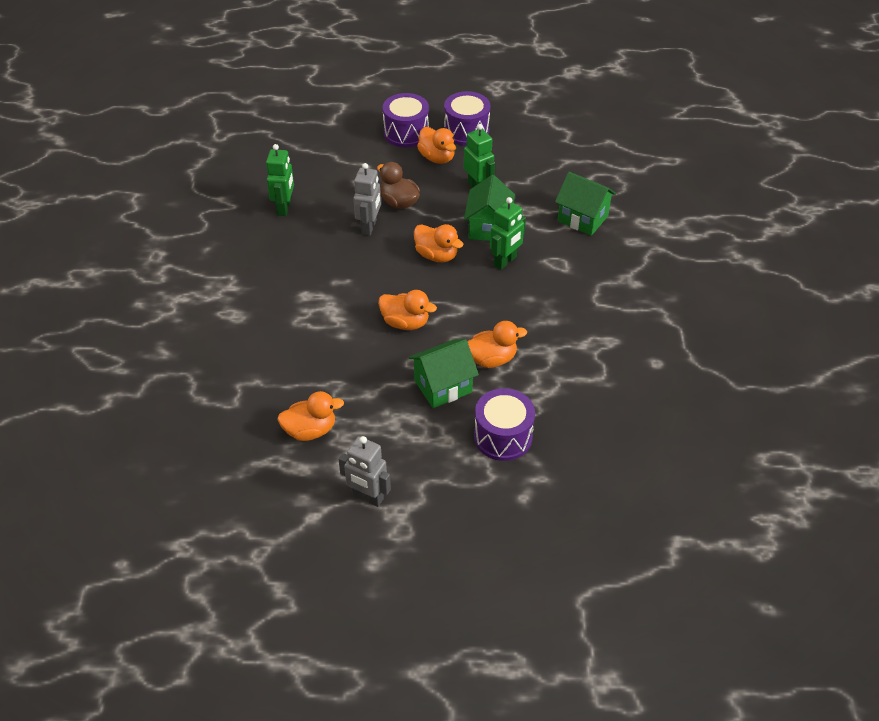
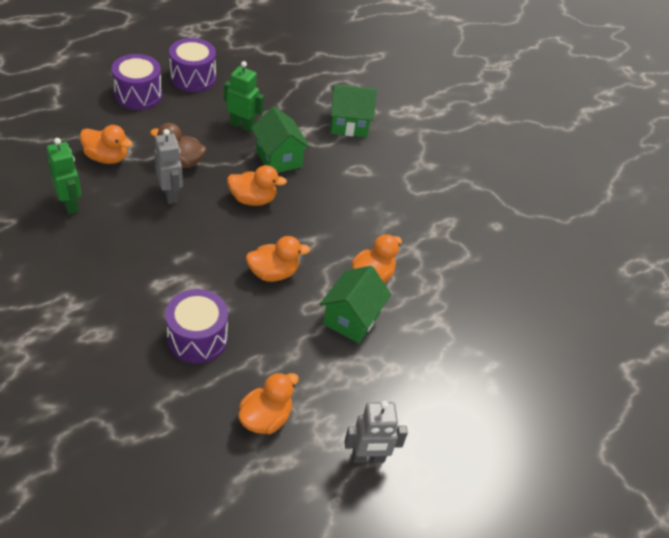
camera: 40 degrees left, 0 degrees up
orange duck [417,127,456,164] -> orange duck moved to [80,125,133,164]
purple drum [474,388,535,461] -> purple drum moved to [165,289,228,364]
green robot [490,197,526,270] -> none

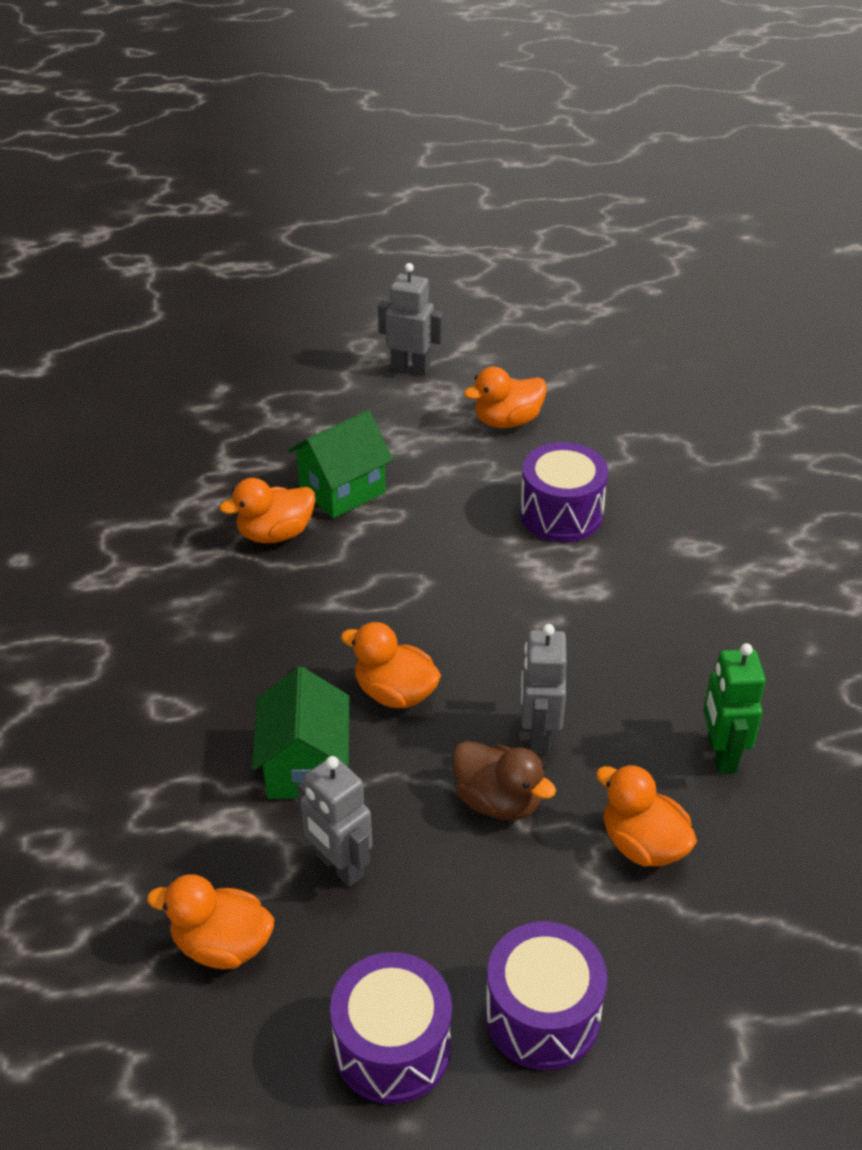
camera: 150 degrees left, 5 degrees down
green robot [224,61,264,132] -> grey robot [297,756,372,887]
orange duck [246,236,310,282] -> orange duck moved to [147,874,274,969]
green house [331,84,377,137] -> none

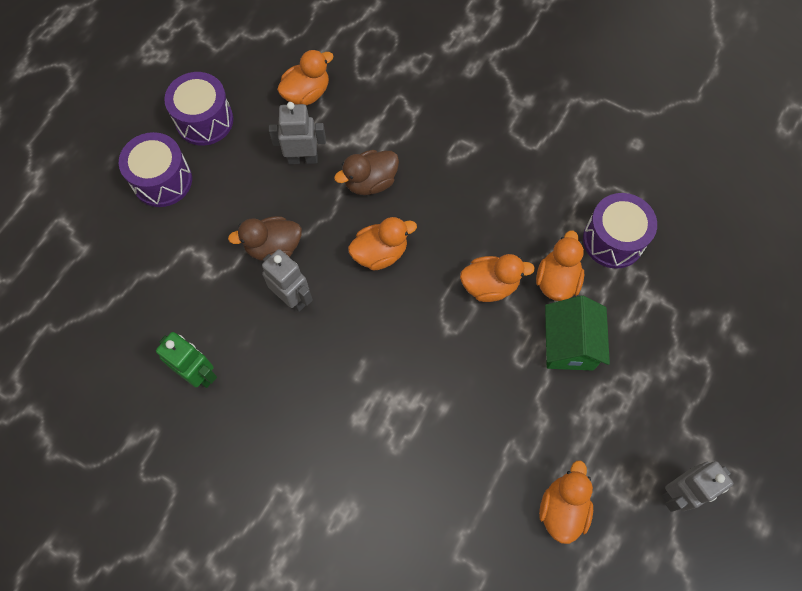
camera: 130 degrees right, 25 degrees up
green house [252,667,349,799] -> brown duck [334,150,399,195]
purple drum [520,442,608,542] -> purple drum moved to [583,193,657,269]
orange duck [596,764,697,866] -> orange duck moved to [460,254,535,302]

